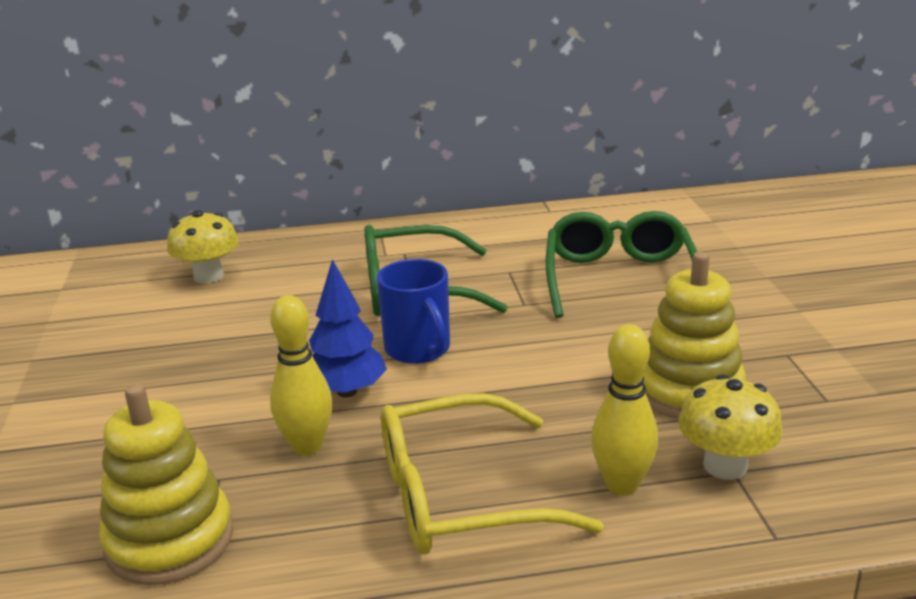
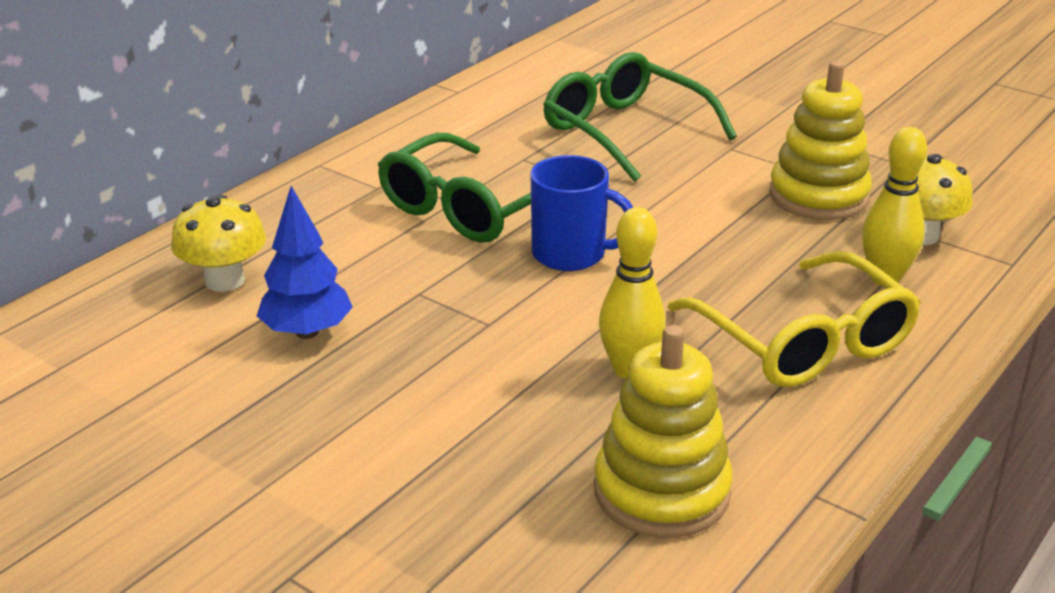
camera: 45 degrees left, 5 degrees up
blue tree [309,259,387,398] -> blue tree moved to [257,186,353,339]
yellow glasses [381,393,604,554] -> yellow glasses turned 60 degrees counterclockwise [668,251,921,387]

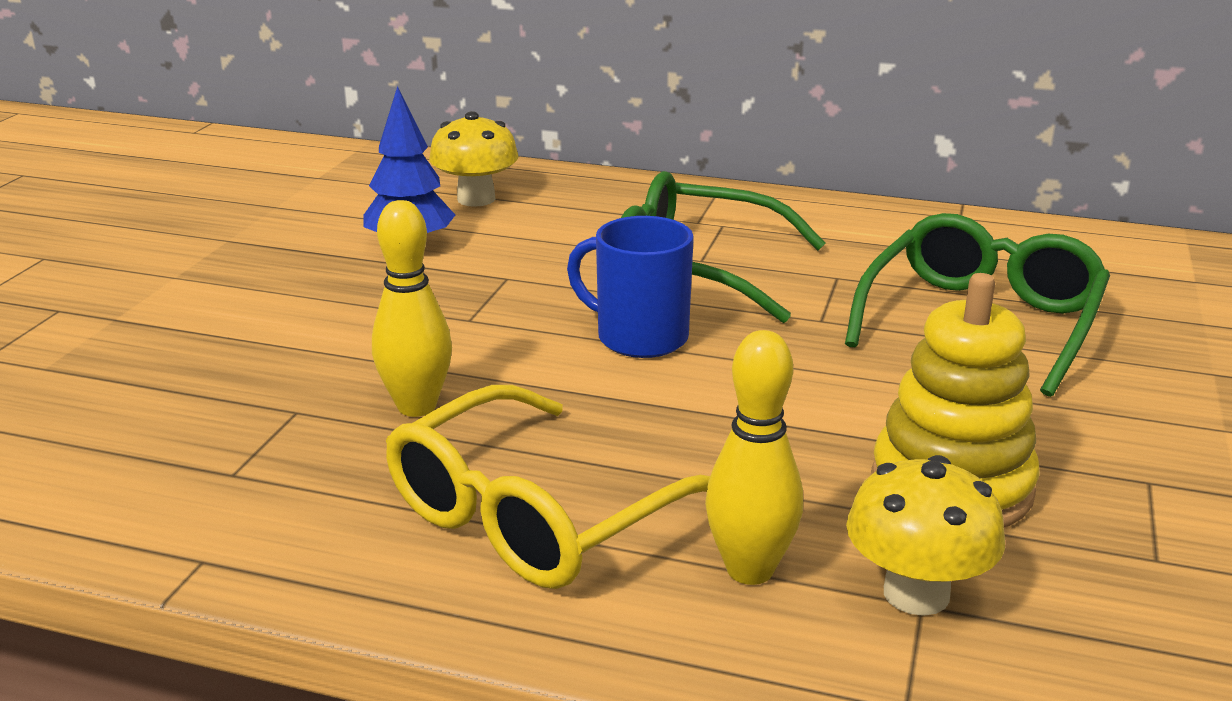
camera: 70 degrees right, 5 degrees down
blue mug [530,155,634,271] -> blue mug turned 120 degrees clockwise [567,216,694,358]
yellow stacking toy [594,325,733,538] -> none

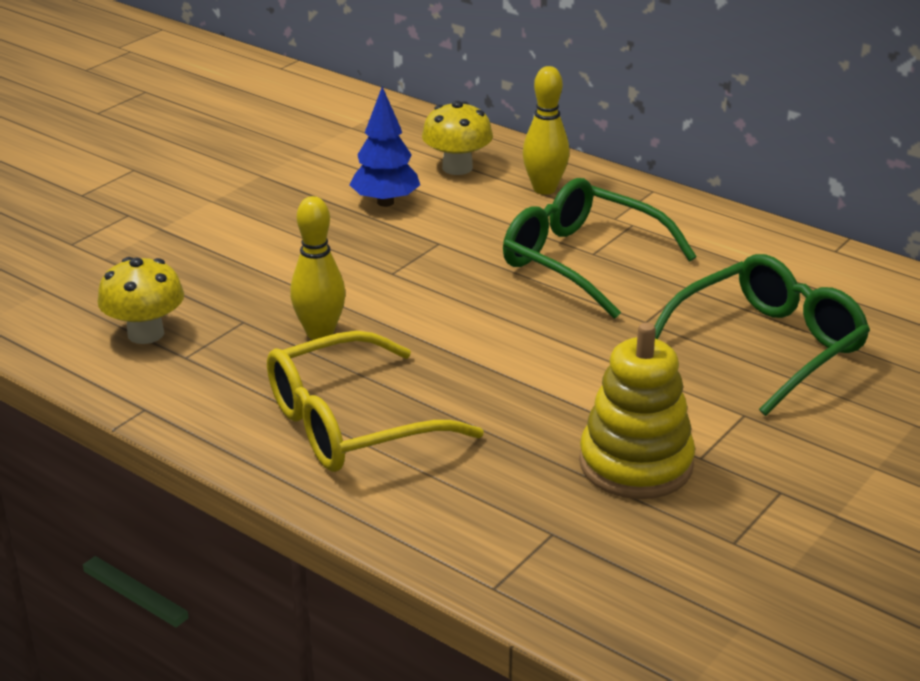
camera: 20 degrees right, 5 degrees up
blue mug [567,216,694,358] -> none
yellow bowling pin [705,330,803,585] -> yellow bowling pin moved to [523,66,569,195]
yellow mushroom [846,455,1005,616] -> yellow mushroom moved to [97,257,184,344]

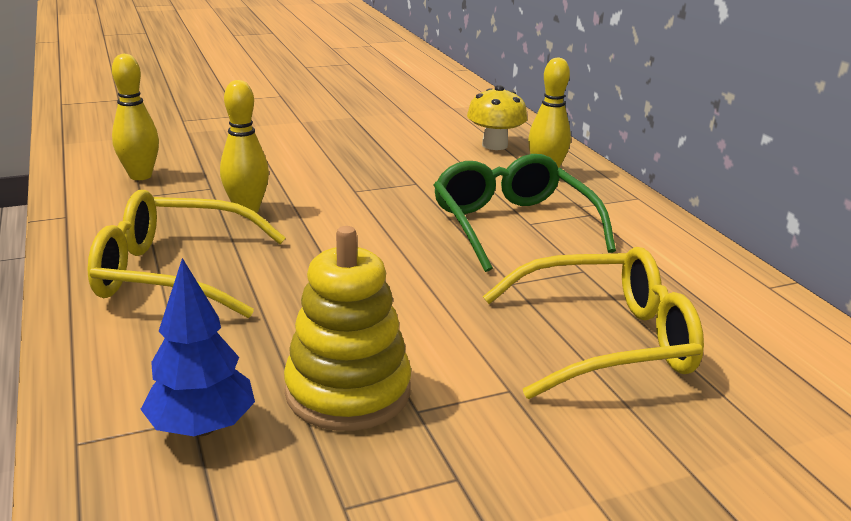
camera: 30 degrees right, 5 degrees down
yellow mushroom [97,257,184,344] -> yellow bowling pin [112,54,159,180]
blue tree [349,87,420,207] -> blue tree moved to [140,258,255,436]
green glasses [655,254,870,416] -> yellow glasses [483,247,704,399]

